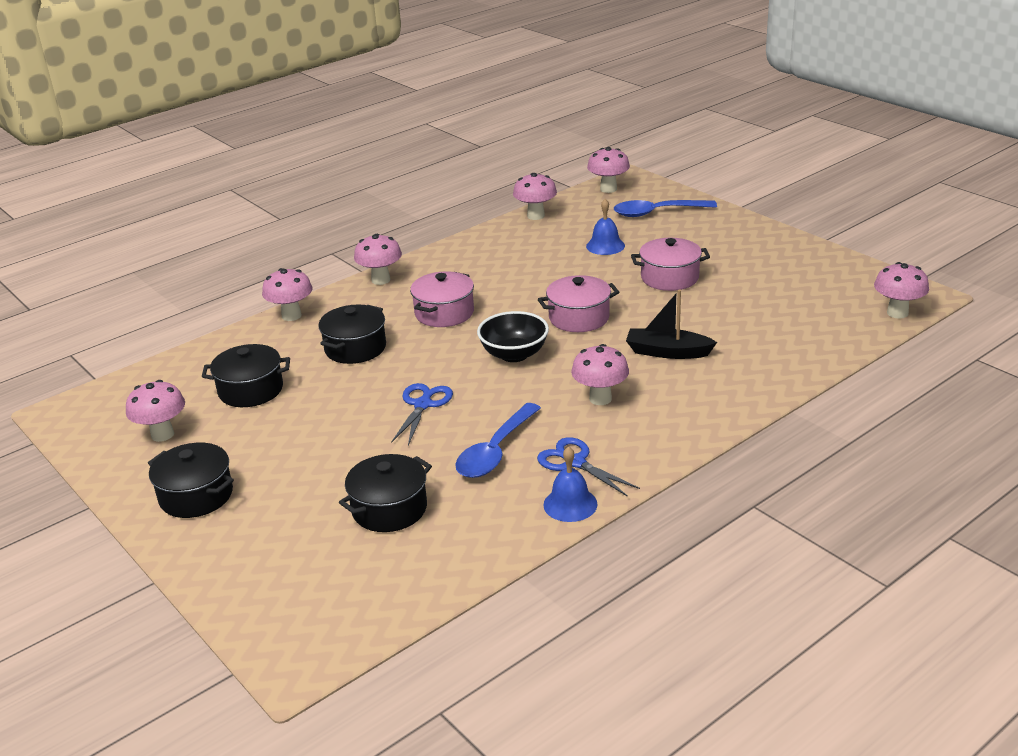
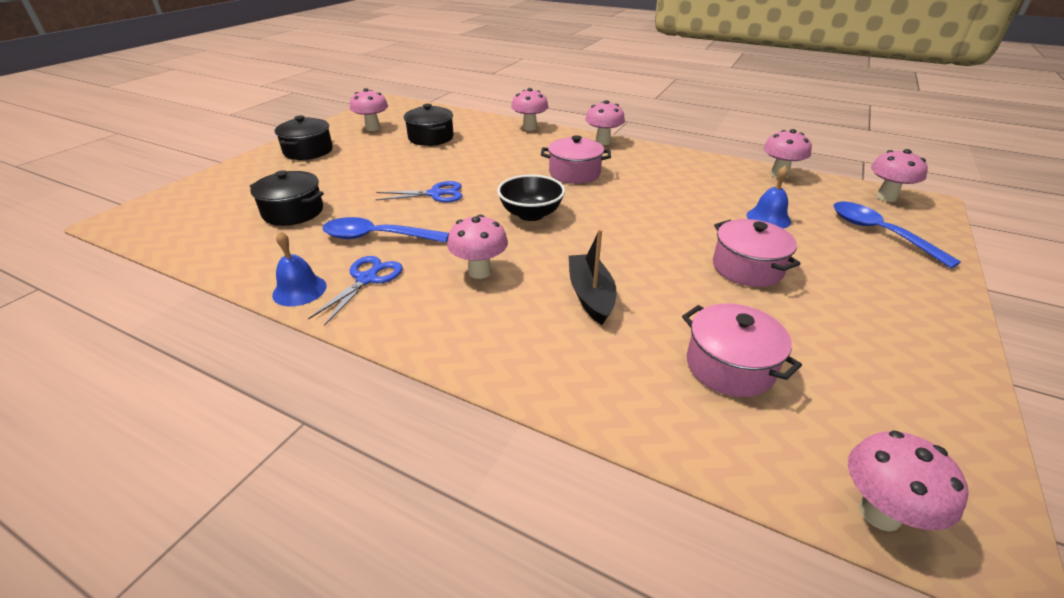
camera: 65 degrees right, 5 degrees up
black pot [318,305,386,364] -> none
pink pot [538,275,619,332] -> pink pot moved to [682,303,802,397]

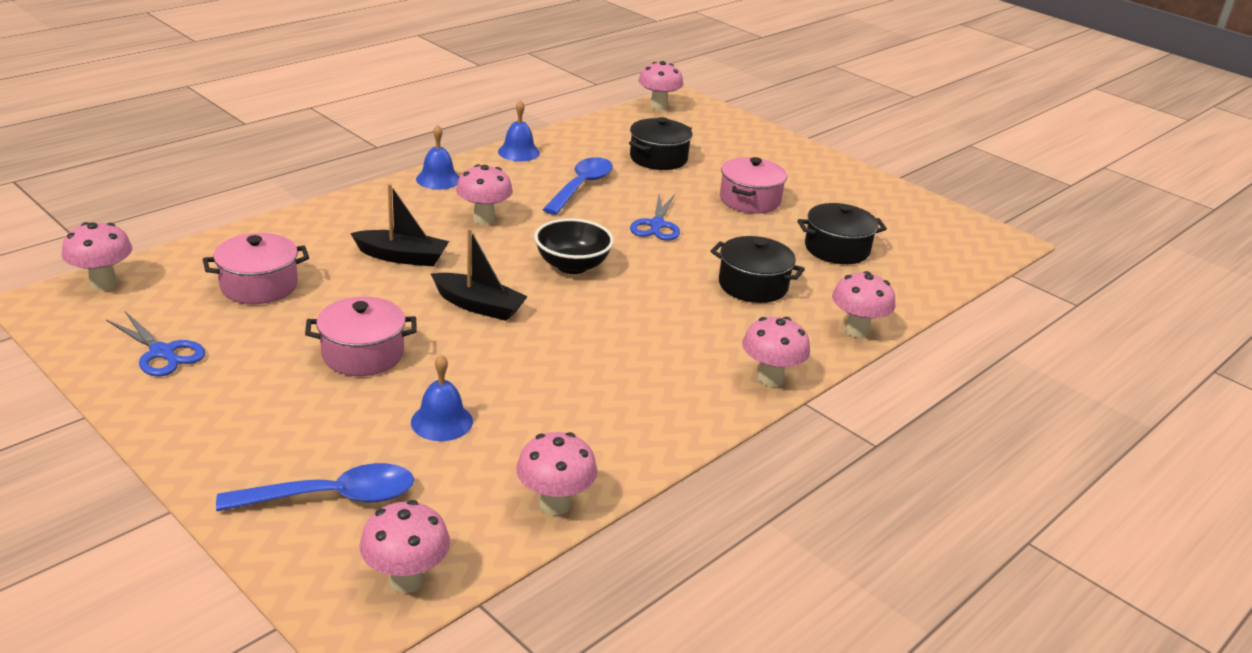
camera: 105 degrees right, 5 degrees down
black pot [275,115,333,160] -> black pot moved to [710,236,805,303]
blue scissors [308,256,403,326] -> blue scissors moved to [106,311,206,377]
pink mushroom [350,88,388,131] -> pink mushroom moved to [638,61,683,110]
pink pot [541,135,611,184] -> pink pot moved to [720,157,787,214]
none -> blue bell [416,125,459,190]
none -> black boat [431,228,528,321]

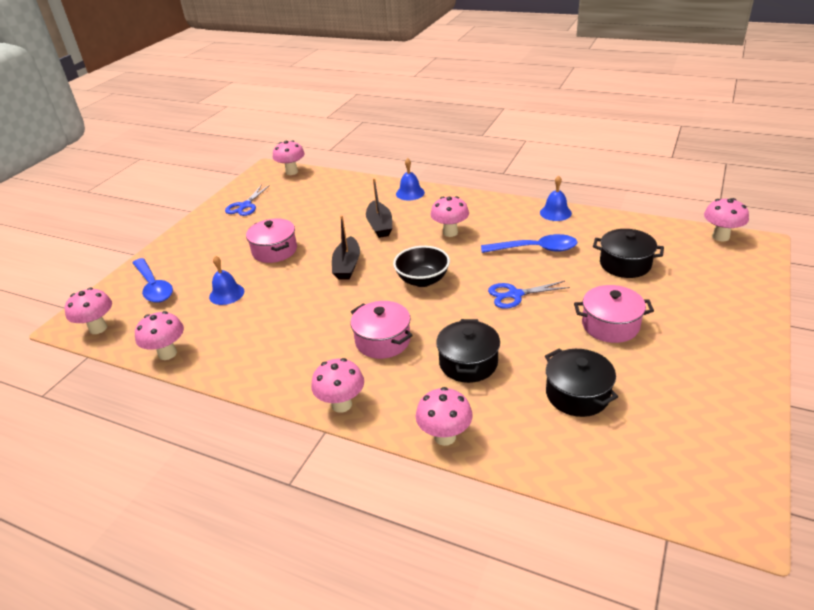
camera: 75 degrees right, 5 degrees up
pink pot [203,233,309,304] -> pink pot moved to [351,301,413,359]
blue bell [416,125,459,190] -> blue bell moved to [396,158,425,200]

